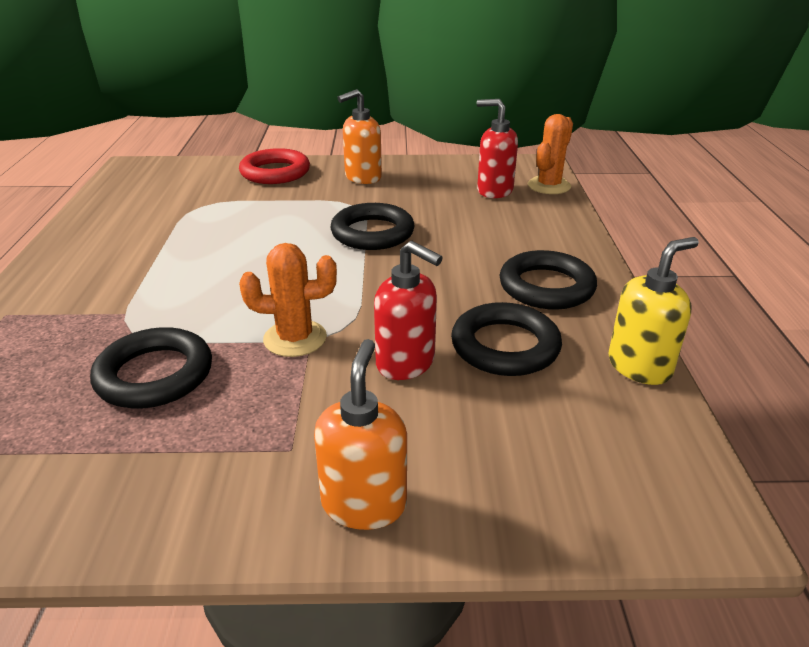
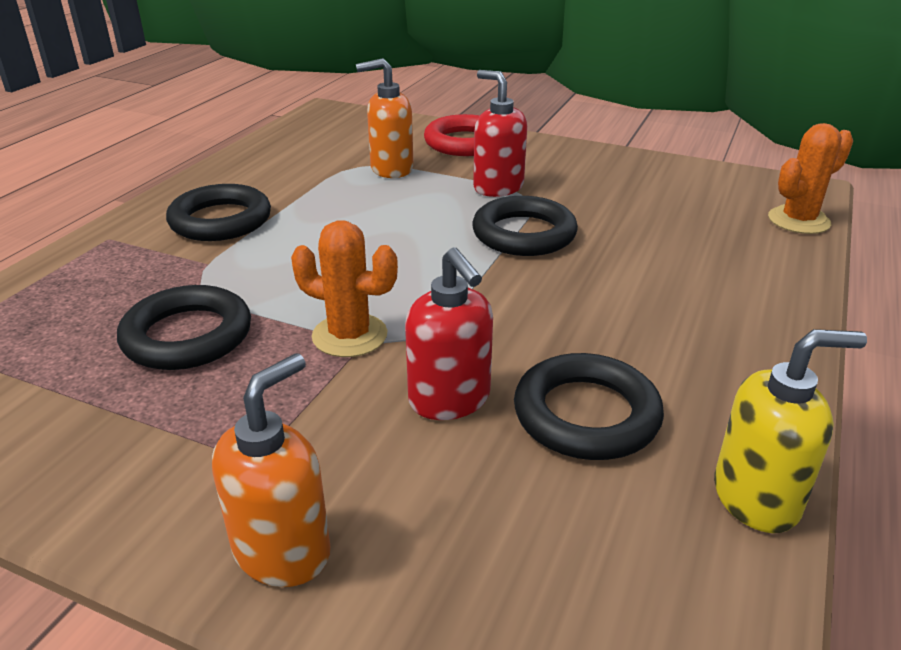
camera: 25 degrees right, 0 degrees up
orange soap dispenser [337,89,382,184] -> orange soap dispenser moved to [356,58,414,178]
red soap dispenser [477,99,518,198] -> red soap dispenser moved to [473,70,527,197]
black ring [499,250,597,310] -> black ring moved to [166,184,271,241]

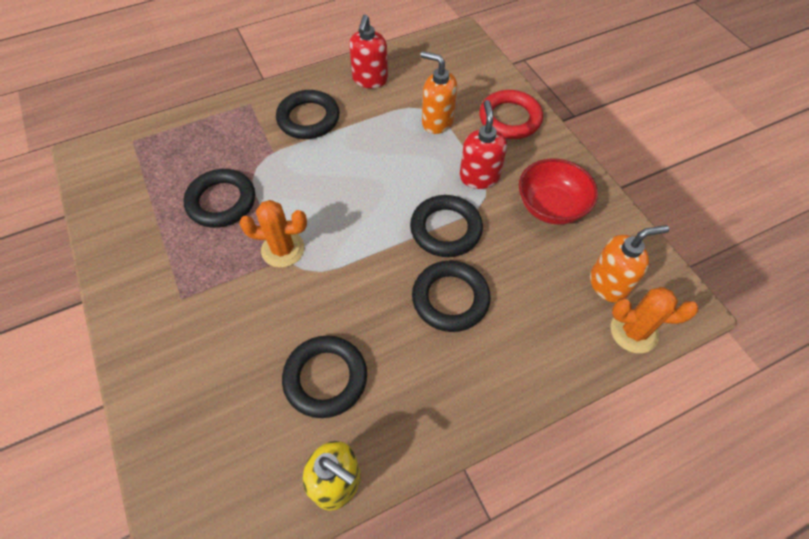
camera: 40 degrees right, 25 degrees up
orange soap dispenser [212,353,330,587] -> orange soap dispenser moved to [590,225,669,303]
orange cactus [291,220,398,357] -> orange cactus turned 60 degrees counterclockwise [239,200,307,268]
red soap dispenser [405,248,493,420] -> red soap dispenser moved to [349,15,388,88]
none -> black ring [412,261,491,332]
none -> red bowl [519,158,598,225]

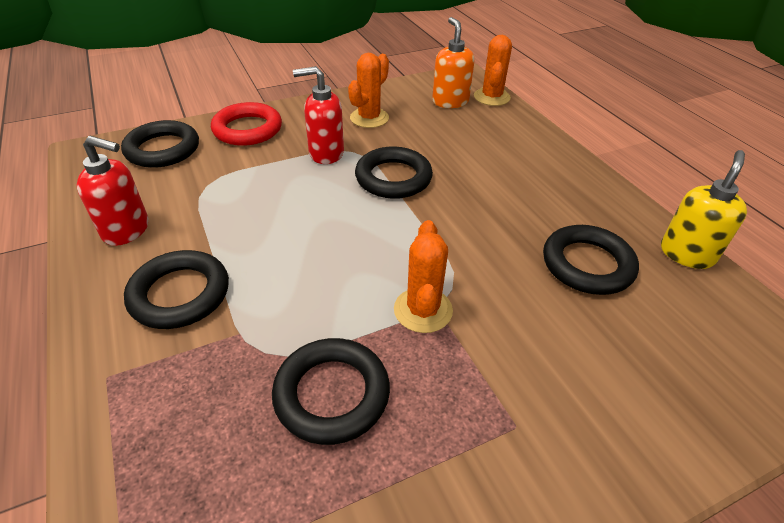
camera: 90 degrees left, 15 degrees down
black ring [412,261,491,332] -> black ring moved to [121,120,199,168]
orange soap dispenser [421,51,457,134] -> none
red bowl [519,158,598,225] -> orange cactus [348,53,389,128]

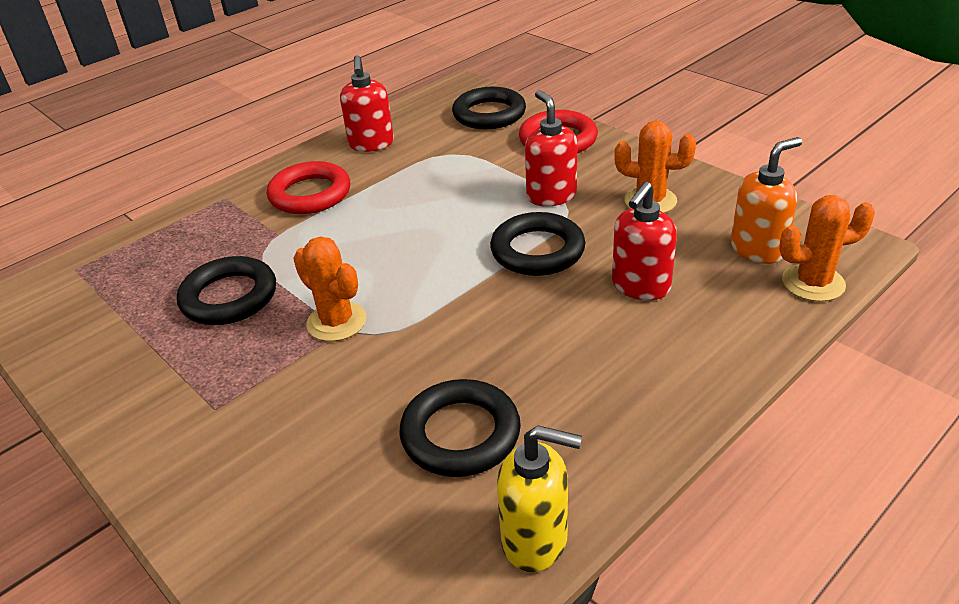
camera: 75 degrees right, 5 degrees down
black ring [124,250,229,329] -> red ring [267,161,350,214]
orange cactus [394,220,453,333] -> orange cactus turned 60 degrees clockwise [293,237,367,341]
none -> red soap dispenser [612,182,677,300]

